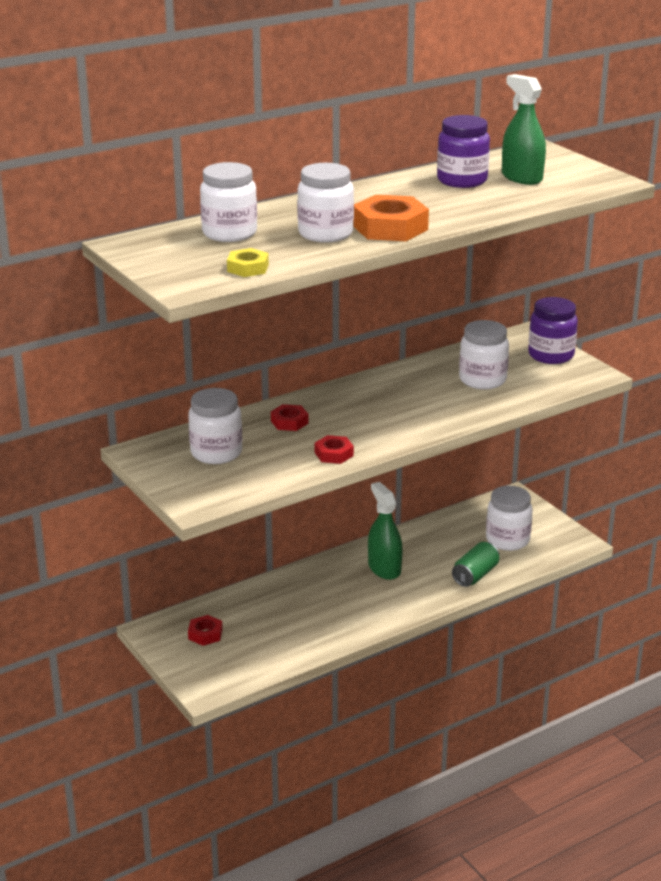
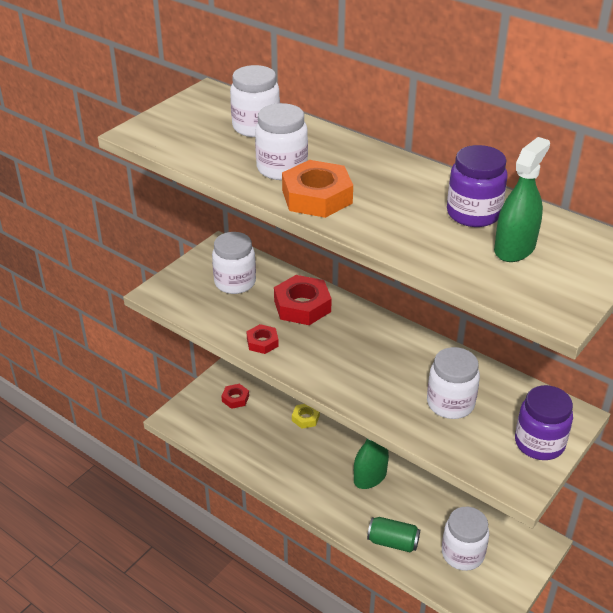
camera: 70 degrees right, 10 degrees up
yellow nut [227,248,269,277] -> yellow nut moved to [292,404,320,429]
red nut [271,404,308,431] -> red nut [274,275,332,325], size x1.83

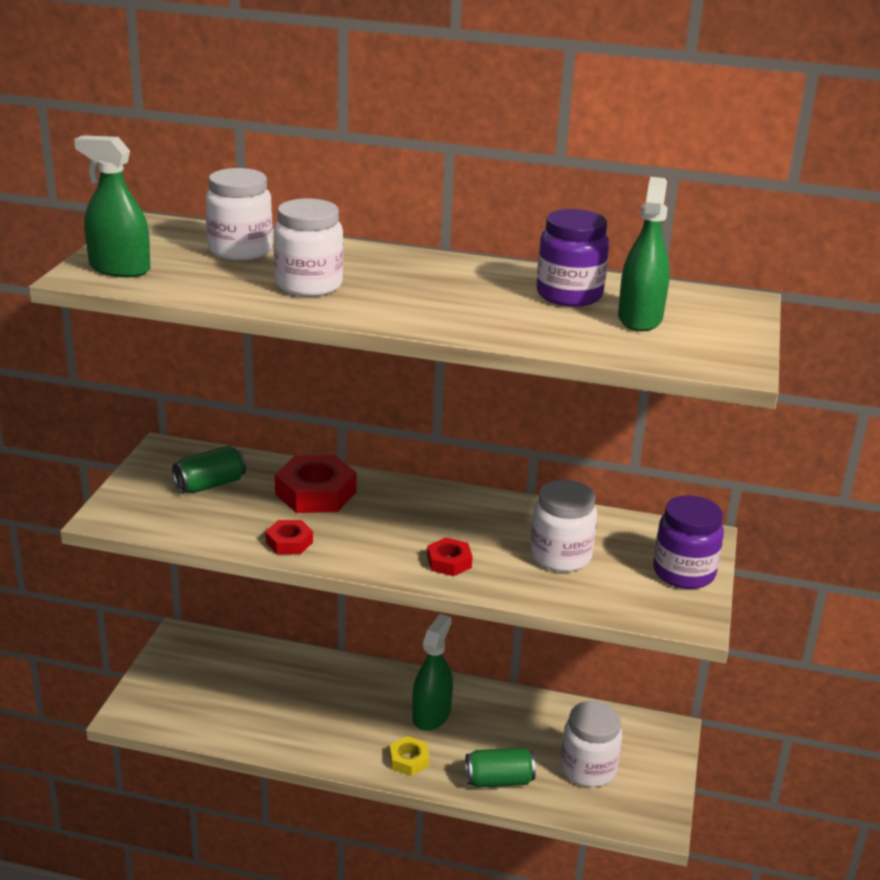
camera: 25 degrees left, 10 degrees down
white jar [212,232,256,294] -> green can [172,445,246,493]
red nut [222,384,249,409] -> red nut moved to [427,538,473,576]
orange nut [282,160,353,218] -> none
yellow nut [292,404,320,429] -> yellow nut moved to [390,736,429,776]
none -> green spray bottle [74,135,150,277]

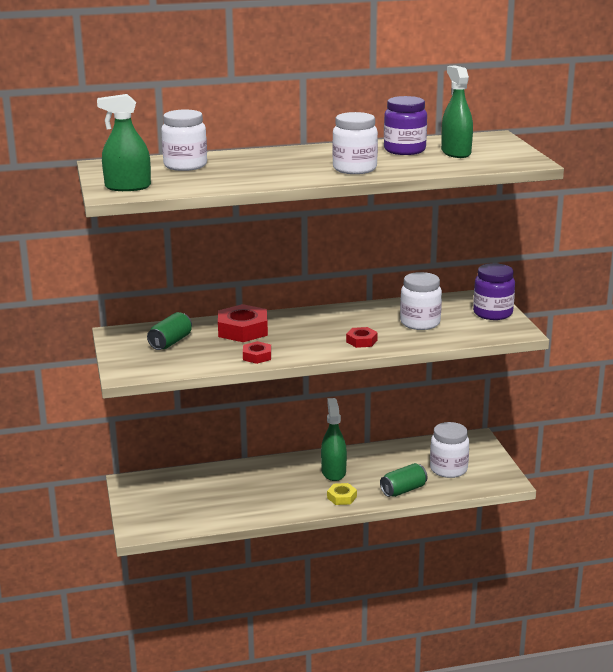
camera: 25 degrees left, 5 degrees down
white jar [274,198,343,297] -> white jar moved to [332,112,378,174]

